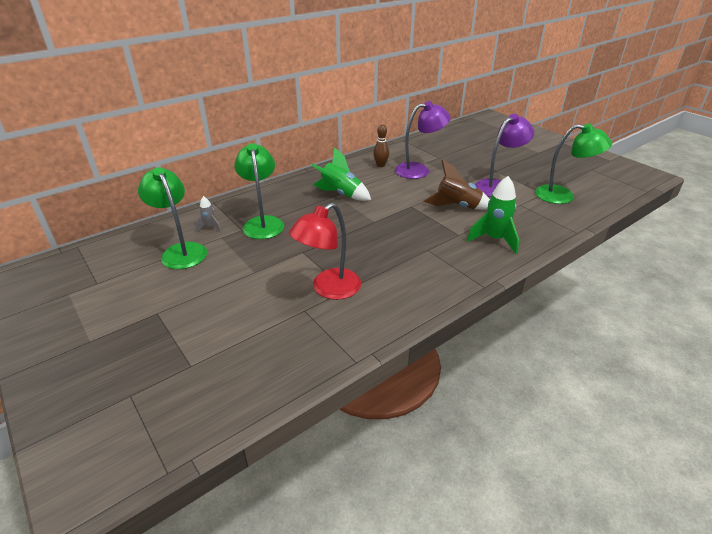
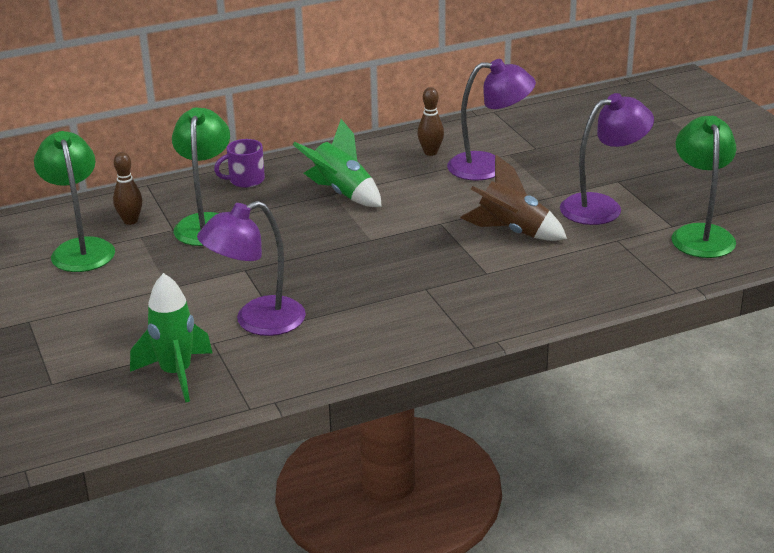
camera: 15 degrees right, 5 degrees down
grey rocket [195,196,221,232] -> brown bowling pin [113,152,142,225]
red lamp [289,203,361,300] -> purple lamp [197,201,306,336]
green rocket [467,176,519,254] -> green rocket moved to [130,273,213,403]
green lamp [535,123,612,204] -> green lamp turned 120 degrees counterclockwise [671,116,736,258]
none -> purple mug [214,139,265,188]

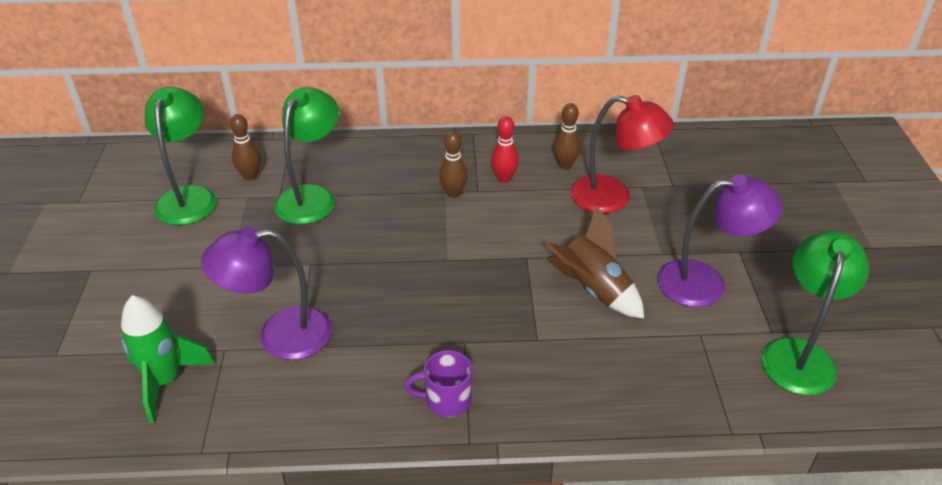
camera: 20 degrees right, 10 degrees up
purple mug [214,139,265,188] -> purple mug moved to [404,350,472,417]
green rocket [292,119,382,207] -> brown bowling pin [439,131,468,198]
purple lamp [447,59,536,181] -> red lamp [570,95,674,213]
none -> red bowling pin [491,116,519,183]

